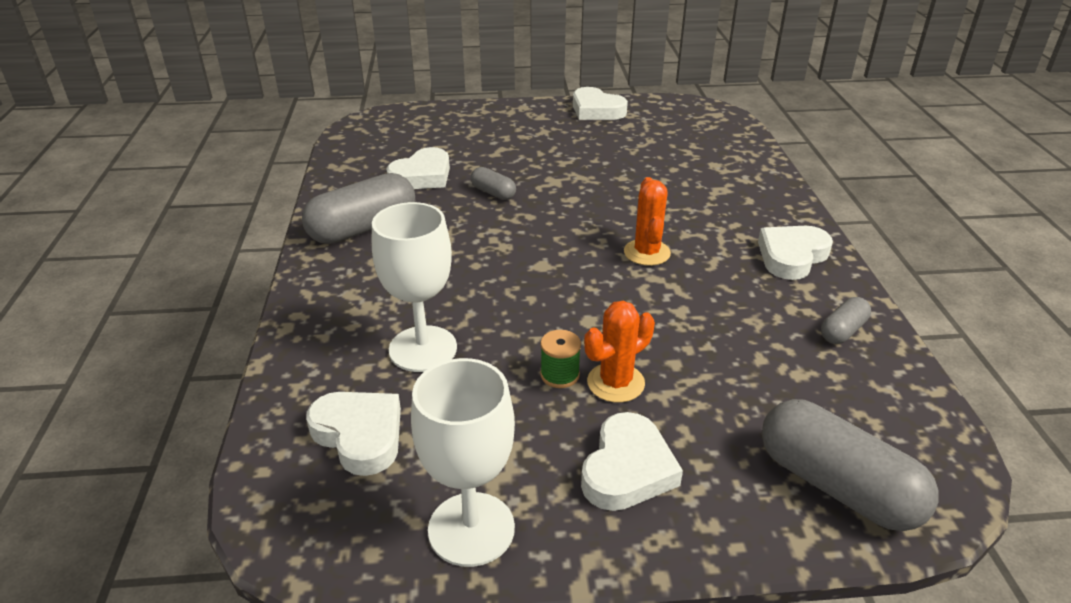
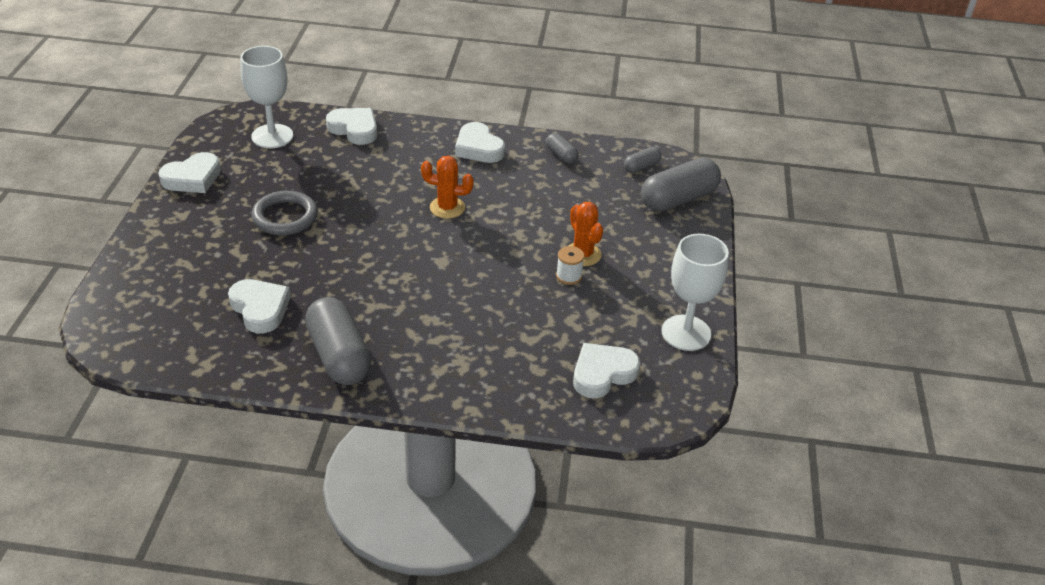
camera: 80 degrees left, 5 degrees up
white goblet [372,202,457,372] -> white goblet moved to [240,46,293,148]
grey capsule [471,167,516,200] -> grey capsule moved to [624,147,662,173]
green spool [540,330,581,388] -> white spool [556,246,584,285]
white heart [581,412,683,511] -> white heart moved to [326,108,377,145]
none -> grey ring [251,191,318,236]

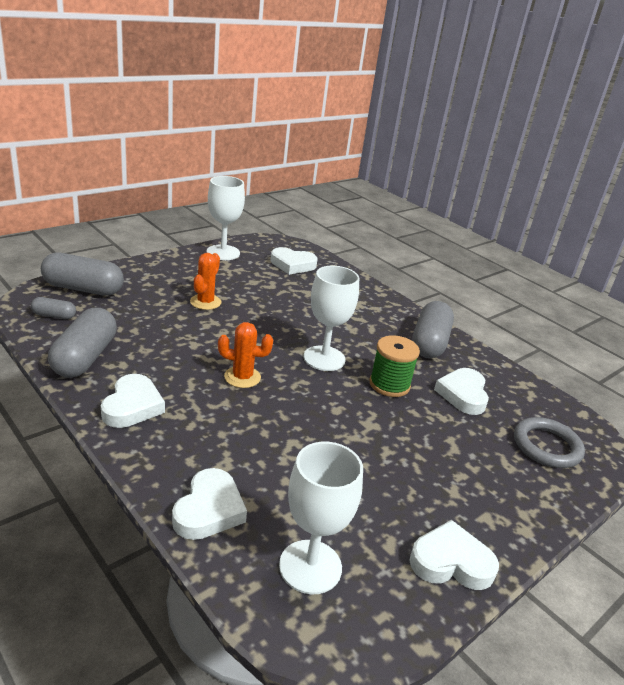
camera: 140 degrees left, 10 degrees down
grey ring [251,191,318,236] -> grey ring moved to [514,417,585,468]
white heart [326,108,377,145] -> white heart turned 150 degrees counterclockwise [172,468,247,540]
orange cactus [421,156,474,219] -> orange cactus turned 45 degrees counterclockwise [218,322,273,388]
grey capsule [546,133,579,164] -> grey capsule [48,308,117,378], size x2.01
white spool [556,246,584,285] -> none
none -> white goblet [303,266,359,371]
none -> green spool [369,335,420,397]

